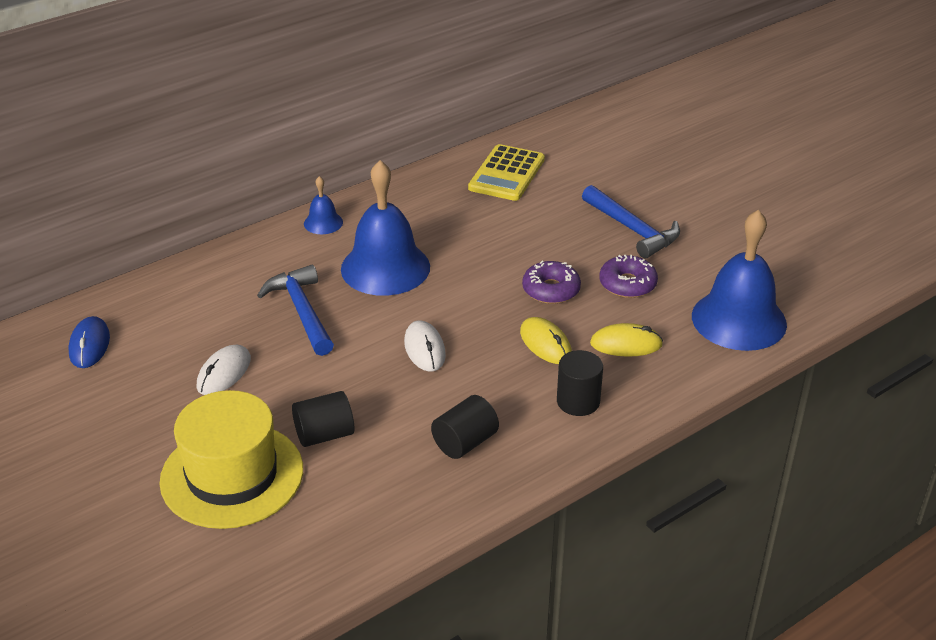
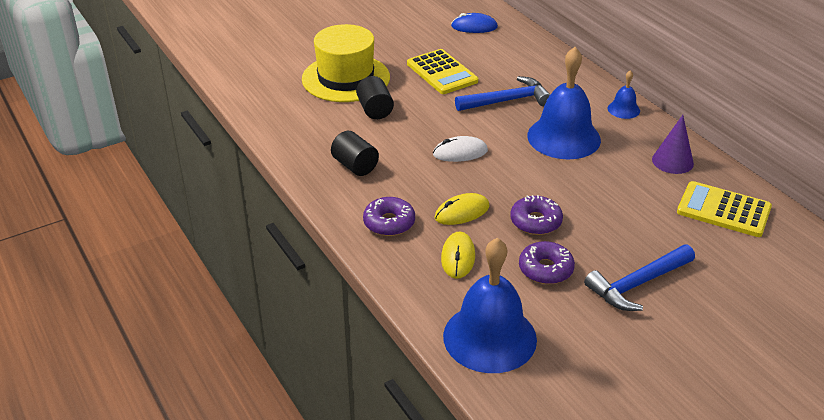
camera: 95 degrees right, 0 degrees up
white mouse [197,345,251,395] -> yellow calculator [407,49,478,94]
black cylinder [557,350,603,416] -> purple donut [363,197,415,236]
none -> purple cone [652,115,694,174]

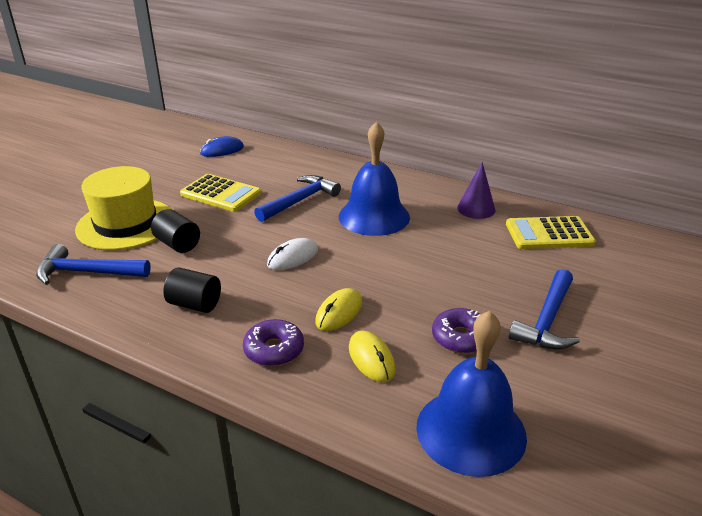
camera: 30 degrees left, 5 degrees down
purple donut [510,195,563,235] -> none
blue bell [608,70,640,119] -> none
none -> blue hammer [36,244,151,285]

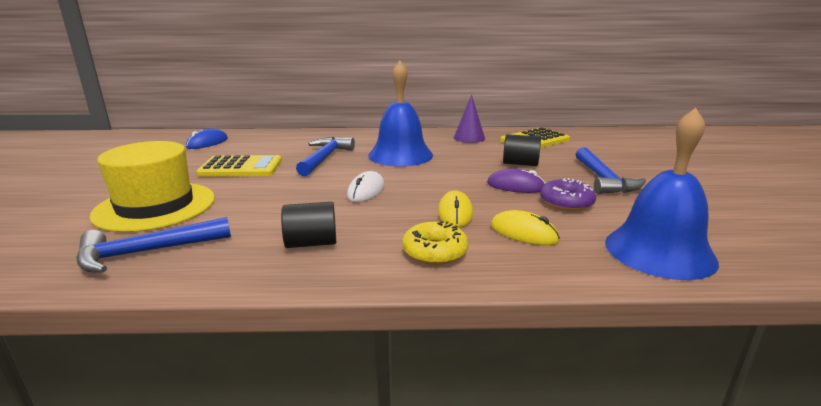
camera: 30 degrees left, 10 degrees down
black cylinder [151,209,200,253] -> black cylinder moved to [503,134,541,166]
purple donut [243,319,304,366] -> yellow donut [402,221,468,265]
none -> purple mouse [487,169,545,193]

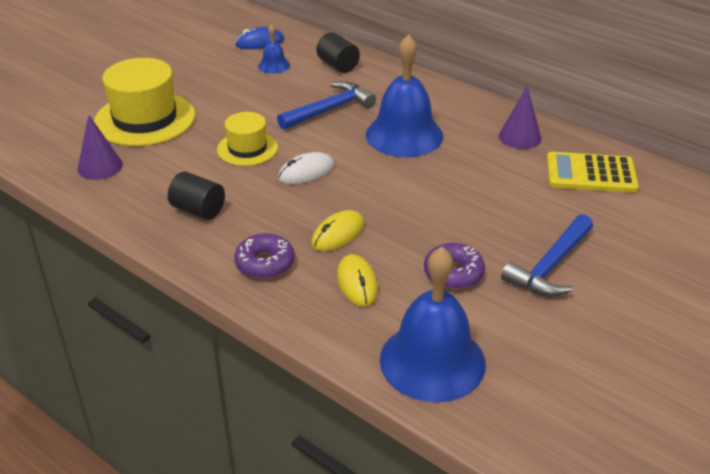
camera: 40 degrees right, 15 degrees up
blue hammer [76,217,231,273] -> purple cone [78,115,123,180]
yellow calculator [196,155,282,176] -> none
yellow donut [402,221,468,265] -> purple donut [234,233,295,279]
purple mouse [487,169,545,193] -> none
black cylinder [503,134,541,166] -> black cylinder moved to [316,32,360,73]
none -> yellow hat [217,112,278,166]
none -> blue bell [258,24,290,74]

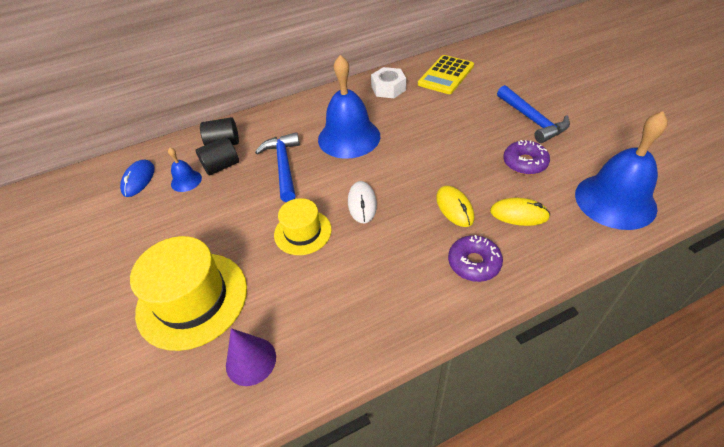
camera: 60 degrees left, 10 degrees up
black cylinder [168,172,225,220] -> black cylinder moved to [196,137,239,176]
purple cone [499,86,541,149] -> white nut [371,67,406,98]

